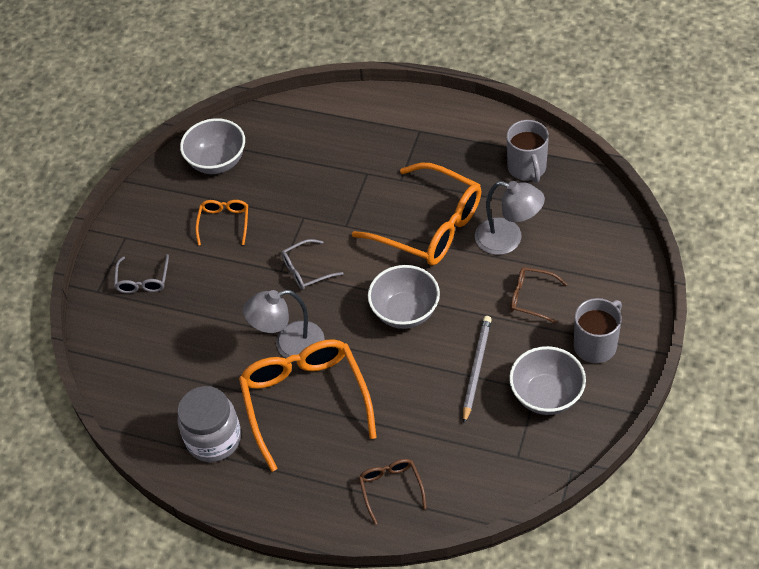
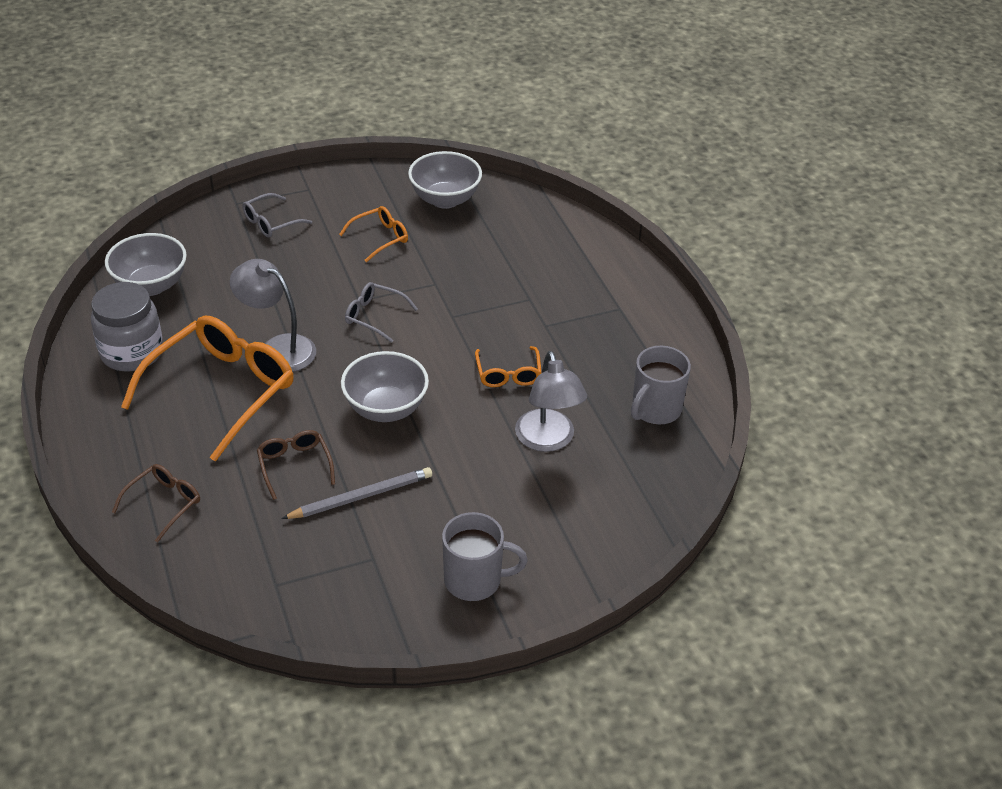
camera: 45 degrees right, 10 degrees down
orange glasses [352,162,481,266] -> orange glasses [475,346,542,387], size x0.48
grey bowl [509,346,586,415] -> grey bowl moved to [105,233,187,296]
brown glasses [510,267,567,324] -> brown glasses moved to [257,430,335,500]

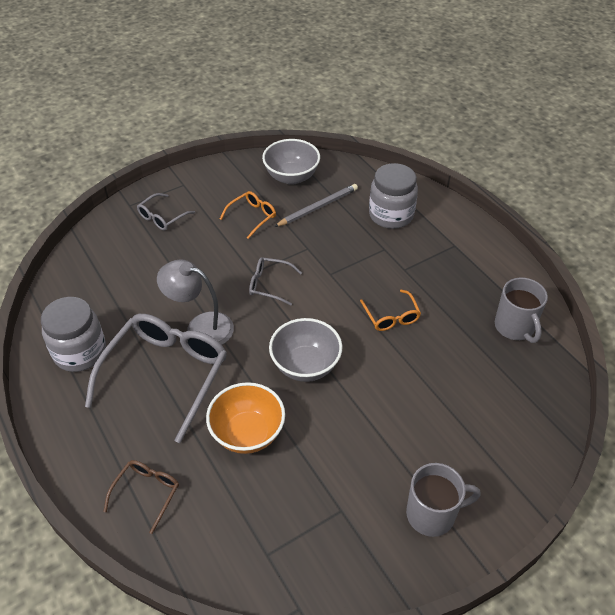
camera: 10 degrees left, 5 degrees up
grey bowl [105,233,187,296] -> none
orange glasses [121,315,294,462] -> grey glasses [85,314,227,443]
brown glasses [257,430,335,500] -> orange bowl [206,382,285,454]
grey pencil [281,467,432,519] -> grey pencil moved to [274,184,358,227]
grey lamp [515,351,587,452] -> none
grey mug [631,346,691,424] -> grey mug turned 45 degrees counterclockwise [495,277,548,343]
none -> grey jar [369,163,418,229]

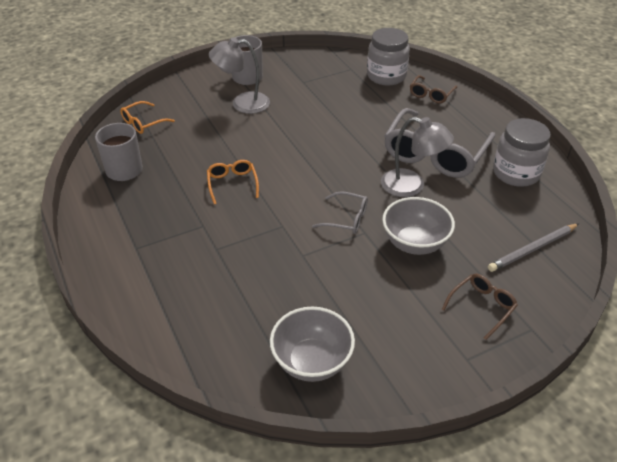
camera: 175 degrees left, 5 degrees down
grey glasses [137,193,195,231] -> brown glasses [441,274,518,340]
orange bowl [206,382,285,454] -> none
orange glasses [220,191,276,239] -> orange glasses moved to [120,101,175,134]
grey bowl [269,318,342,382] -> grey bowl moved to [382,197,455,255]
grey pencil [274,184,358,227] -> grey pencil moved to [488,224,579,272]
grey jar [369,163,418,229] -> grey jar moved to [367,28,410,85]
none -> grey lamp [209,37,270,114]

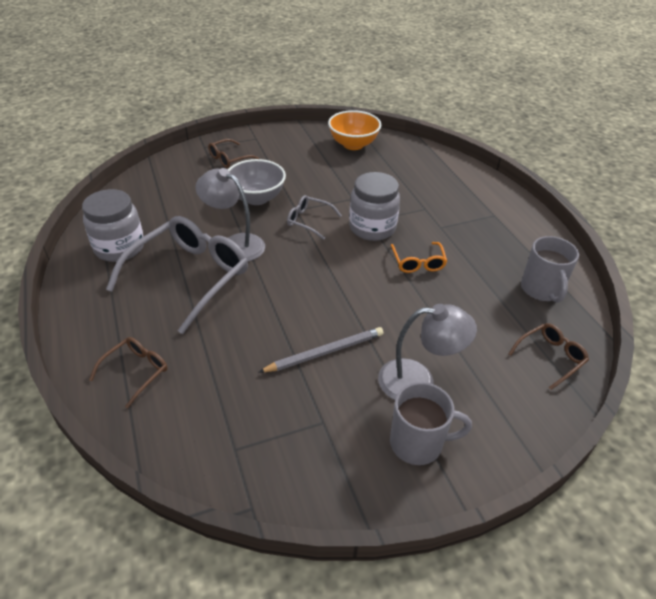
camera: 175 degrees left, 0 degrees up
orange glasses [120,101,175,134] -> brown glasses [508,323,589,390]
grey bowl [270,307,355,382] -> orange bowl [328,110,381,150]
grey jar [367,28,410,85] -> grey jar moved to [349,172,400,241]
grey pencil [488,224,579,272] -> grey pencil moved to [259,327,383,372]

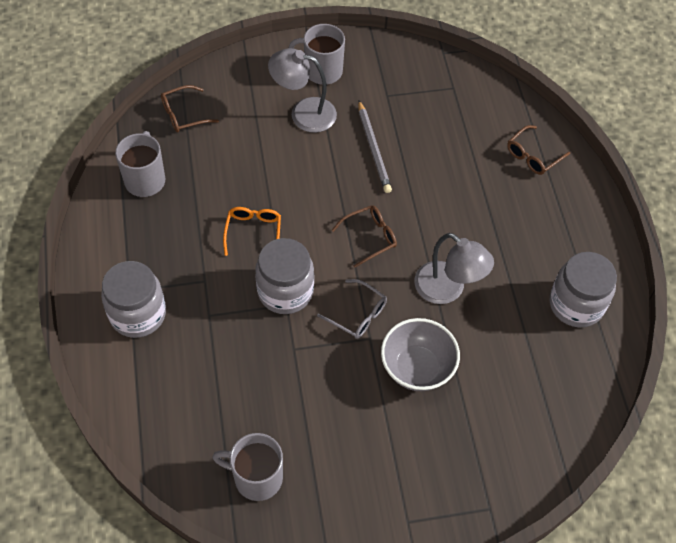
camera: 170 degrees left, 15 degrees up
grey glasses [106,216,248,334] -> none
brown glasses [208,139,259,168] -> brown glasses moved to [332,206,397,268]
grey pencil [259,327,383,372] -> grey pencil turned 90 degrees counterclockwise [358,101,392,193]
orange bowl [328,110,381,150] -> grey mug [212,433,283,501]
none -> grey jar [101,261,166,338]

